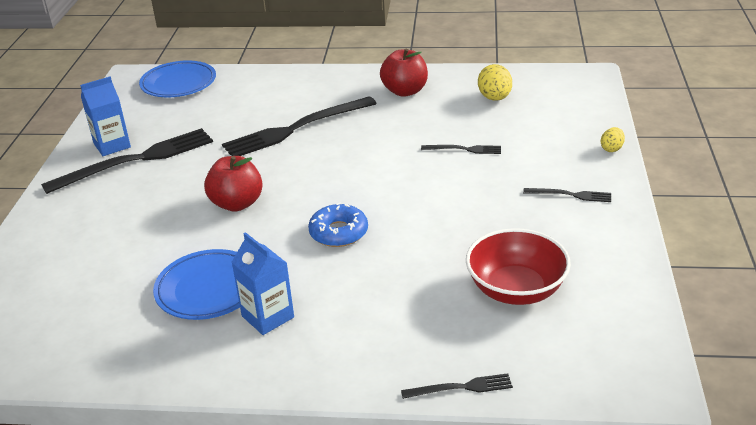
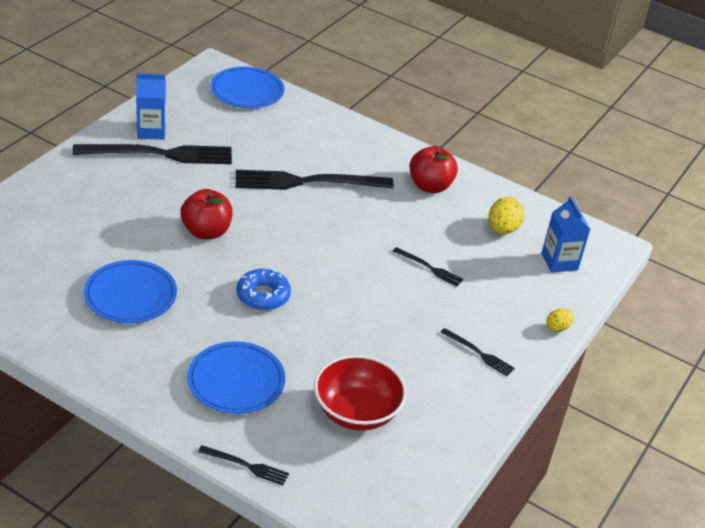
camera: 20 degrees right, 5 degrees up
blue carton [232,232,294,335] -> blue carton moved to [542,196,591,272]
none -> blue plate [187,341,285,414]

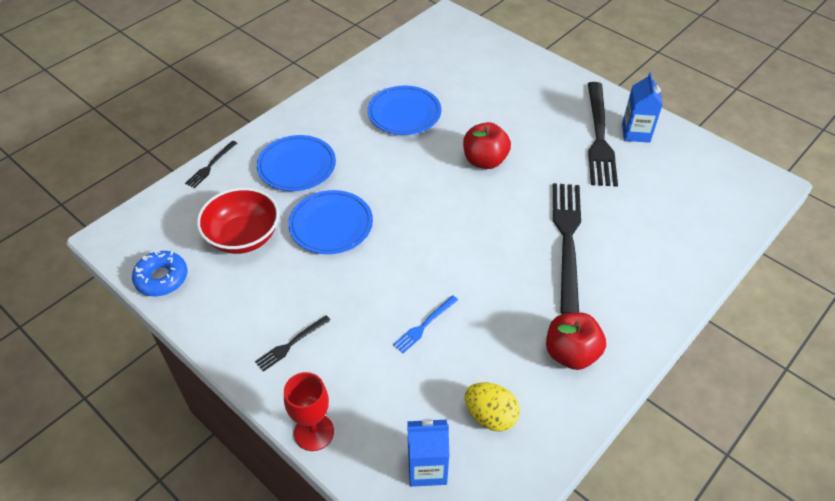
camera: 105 degrees right, 10 degrees up
blue plate [211,66,284,108] -> blue plate moved to [288,190,373,254]
blue donut [237,269,291,310] -> blue donut moved to [132,251,188,297]
black fork [393,247,463,287] -> blue fork [393,295,458,353]
yellow egg [546,309,574,332] -> red goblet [284,372,334,451]

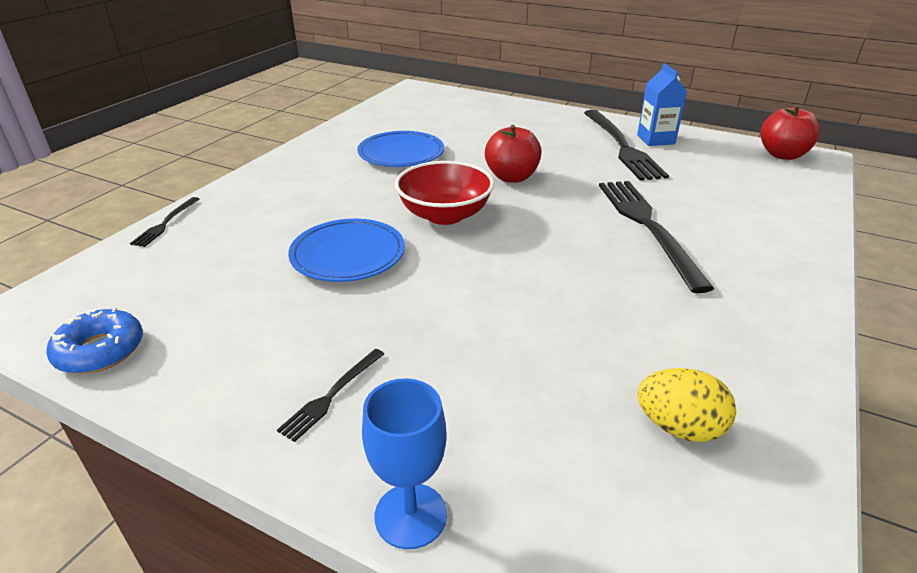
camera: 15 degrees left, 15 degrees down
red bowl [197,188,279,254] -> red bowl moved to [395,161,494,225]
blue plate [257,135,336,191] -> none
red goblet [284,372,334,451] -> blue goblet [362,378,447,549]
blue fork [393,295,458,353] -> none
blue carton [407,419,449,487] -> none
red apple [546,312,606,370] -> red apple moved to [761,105,820,160]

